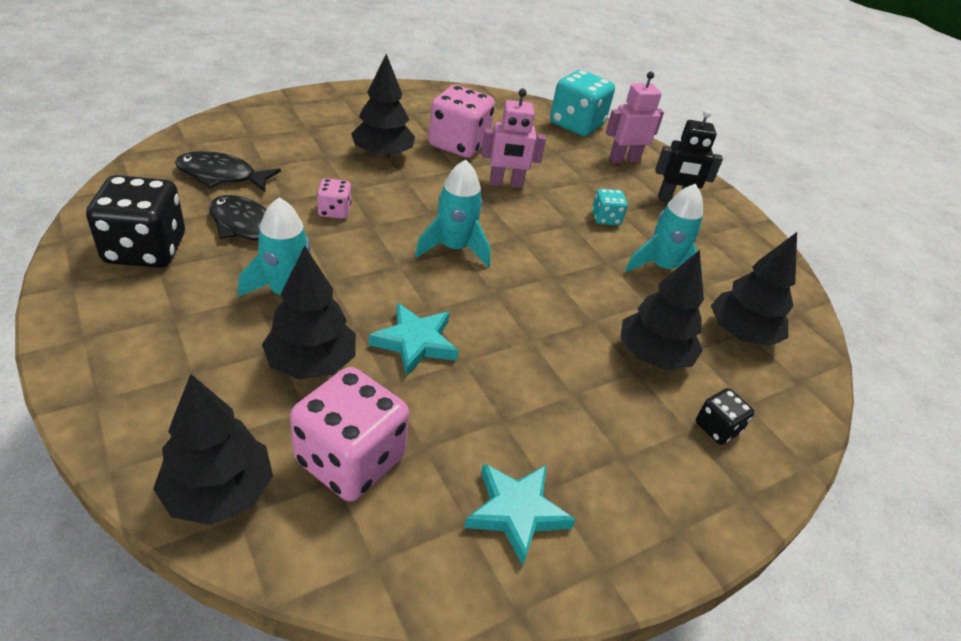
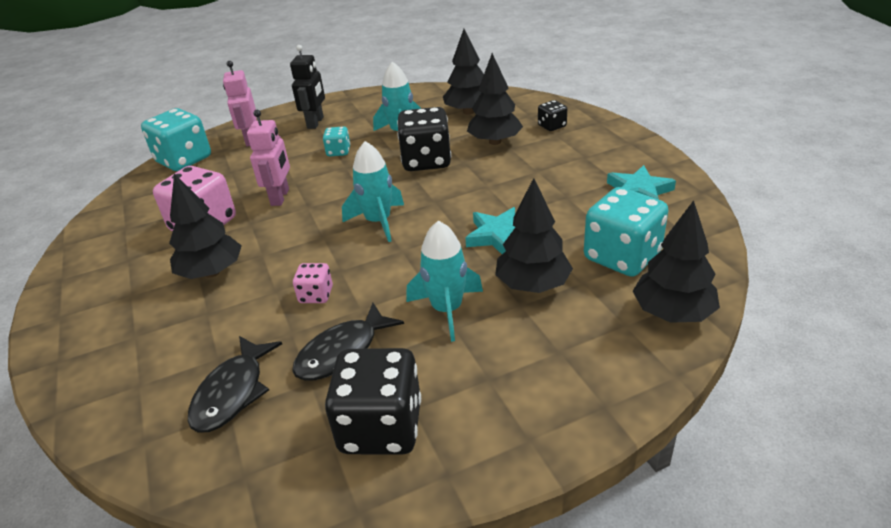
camera: 75 degrees left, 5 degrees down
pink dice [290,367,409,502] -> turquoise dice [584,187,668,277]
none -> black dice [397,107,451,171]

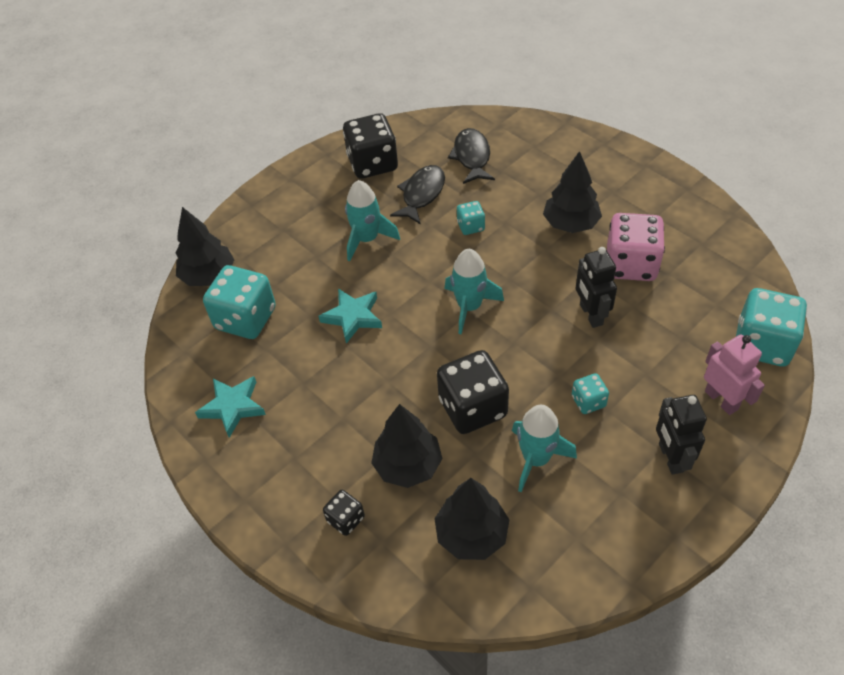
camera: 160 degrees right, 15 degrees up
pink robot [247,110,290,206] -> black robot [576,247,617,328]
pink dice [293,263,333,303] -> turquoise dice [457,201,485,235]
black tree [495,178,573,293] -> none

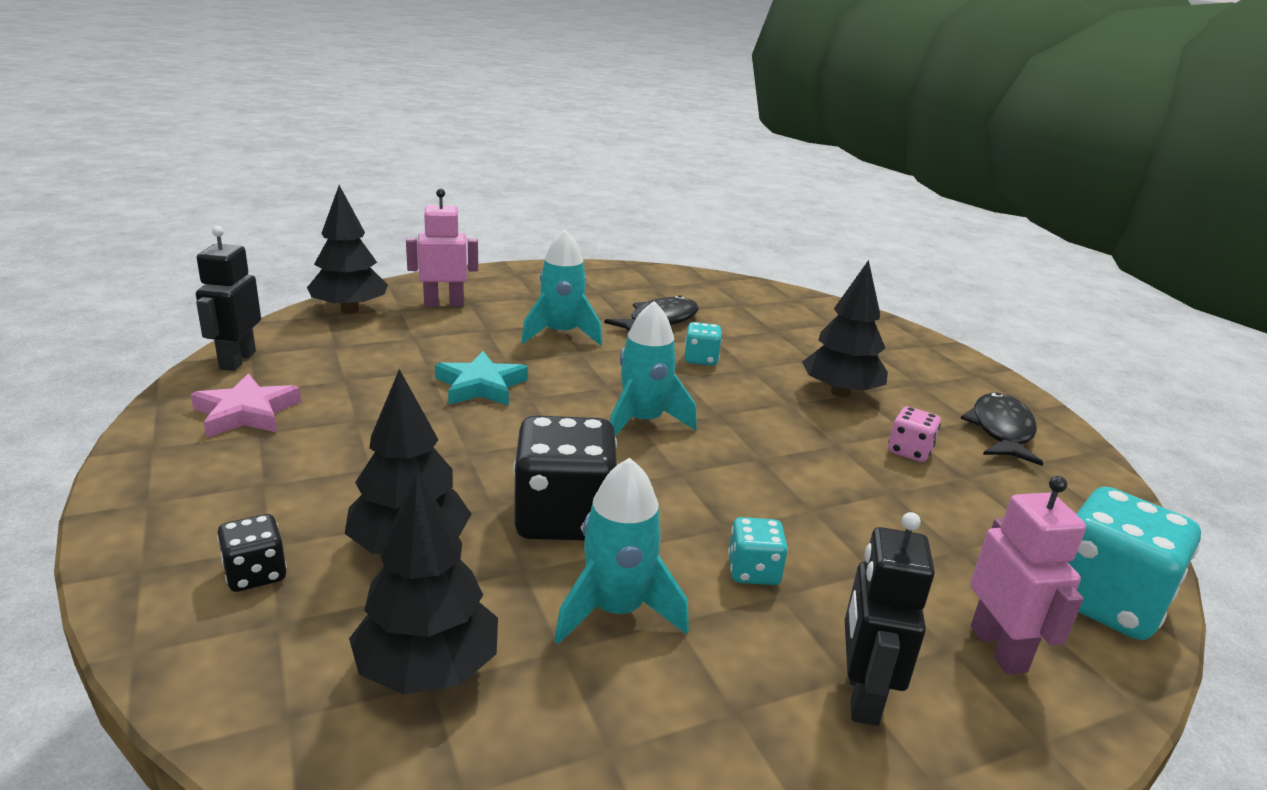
camera: 15 degrees right, 25 degrees down
turquoise star [195,376,266,438] -> pink star [190,374,301,438]
turquoise dice [203,265,276,339] -> none
black dice [343,113,398,179] -> none
black fish [448,128,495,184] -> black fish moved to [961,392,1043,466]
black robot [576,247,617,328] -> black robot moved to [196,226,261,371]
pink dice [607,213,665,281] -> pink dice [888,406,941,462], size x0.50
none -> pink robot [406,189,478,307]

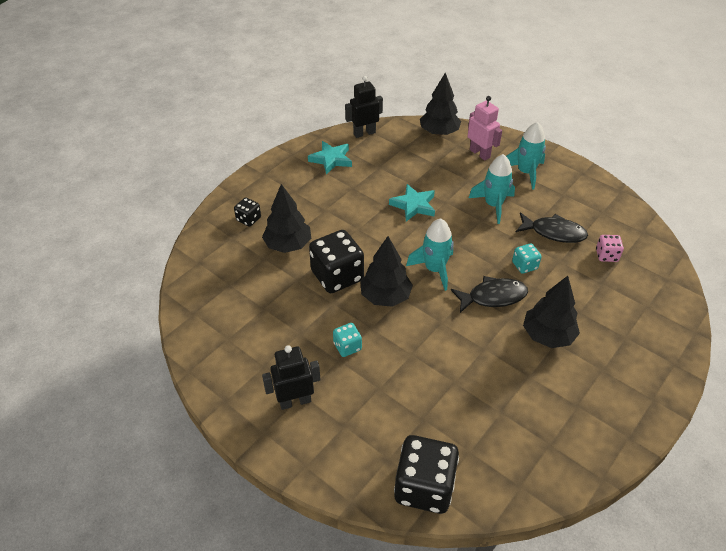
camera: 65 degrees right, 20 degrees up
pink star [190,374,301,438] -> turquoise star [308,141,352,175]
black tree [349,471,498,694] -> black tree moved to [360,236,413,307]
turquoise rocket [554,458,689,644] -> turquoise rocket moved to [506,122,546,190]
pink dice [888,406,941,462] -> pink dice moved to [596,235,624,262]
black fish [961,392,1043,466] -> black fish moved to [451,276,528,313]
pink robot [970,476,1086,674] -> none
turquoise dice [1068,486,1201,640] -> black dice [394,435,459,514]

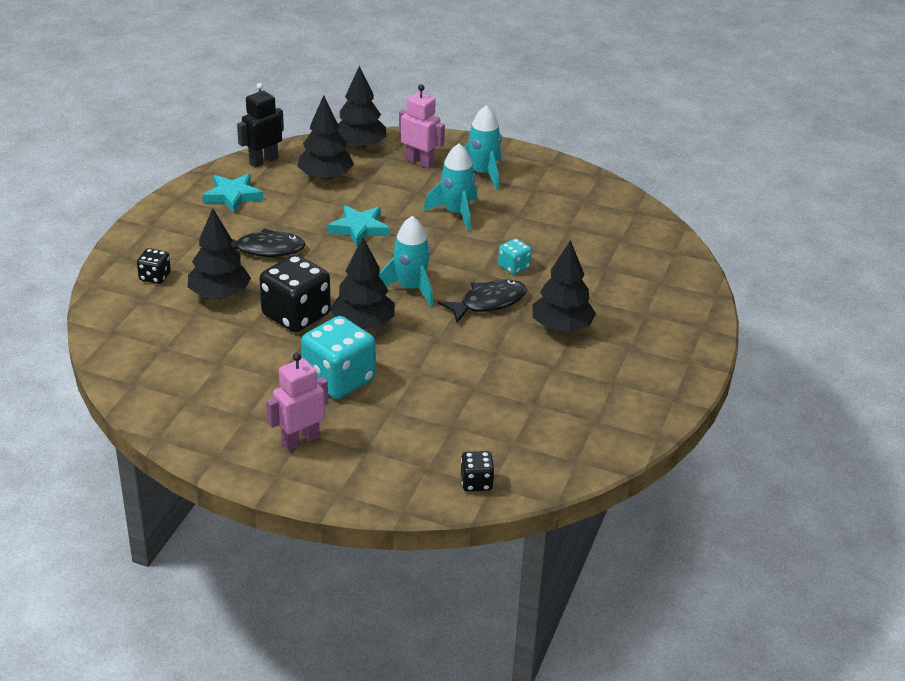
camera: 20 degrees left, 10 degrees down
black robot [262,345,321,410] -> pink robot [266,353,328,451]
turquoise dice [333,323,362,357] -> turquoise dice [301,316,375,399], size x2.00
black dice [394,435,459,514] -> black dice [461,451,494,491], size x0.50
black fish [516,213,588,243] -> black fish moved to [231,228,306,257]
pink dice [596,235,624,262] -> none
none -> black tree [297,95,354,181]

